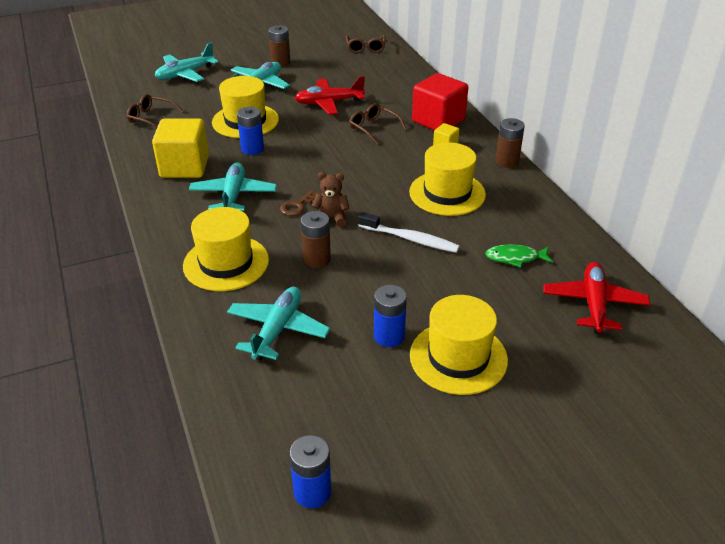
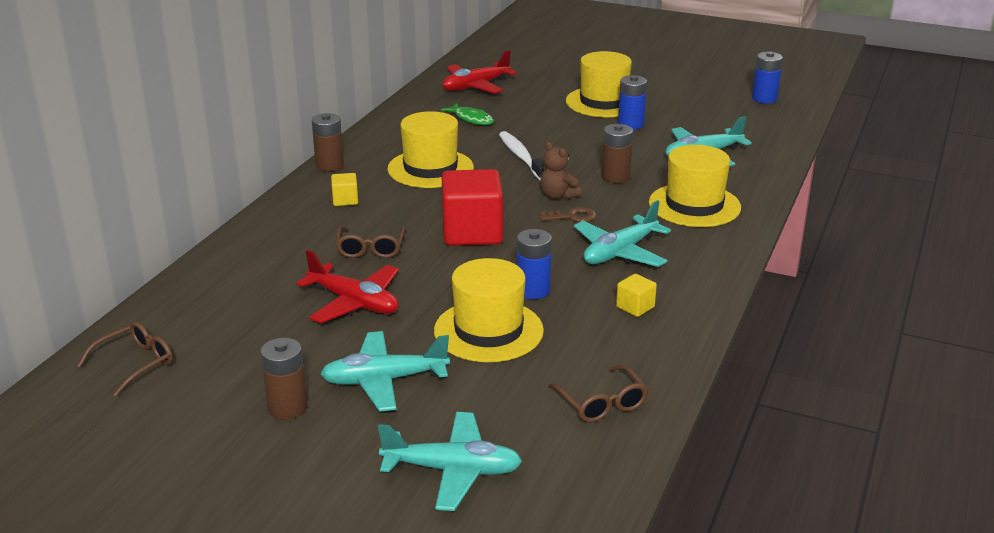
camera: 135 degrees left, 10 degrees down
yellow cube [152,119,209,178] -> yellow cube [616,274,657,317], size x0.45
red cube [412,73,468,130] -> red cube moved to [442,169,503,246]

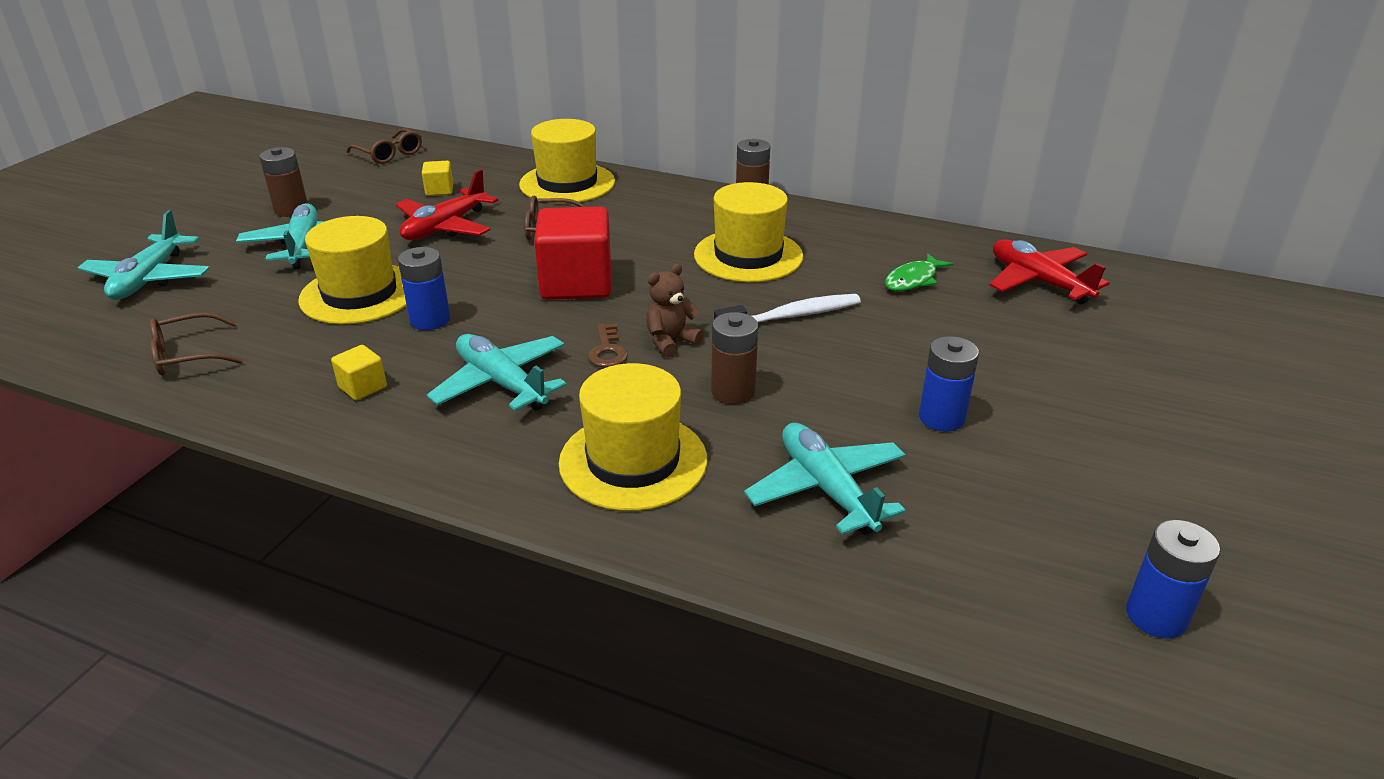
camera: 90 degrees right, 5 degrees up
yellow cube [331,173,358,206] -> yellow cube moved to [422,161,453,196]
yellow hat [566,51,632,117] -> yellow hat moved to [519,119,615,204]

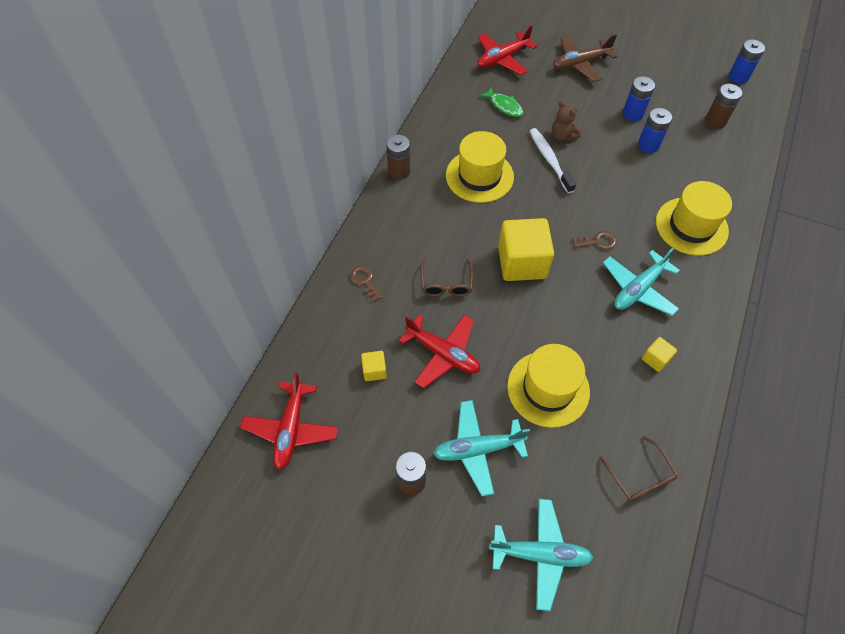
camera: 90 degrees left, 25 degrees up
brown glasses [346,128,422,164] -> red plane [240,372,338,470]
blue battery [398,247,450,330] -> blue battery moved to [638,108,672,153]
yellow hat [519,119,615,204] -> brown key [350,265,383,303]
red cube [534,206,611,300] -> yellow cube [498,218,554,281]
brown teddy bear [646,264,704,358] -> brown teddy bear moved to [552,101,581,141]
brown battery [711,312,758,404] -> brown battery moved to [705,84,742,129]
turquoise plane [744,423,906,535] -> none
none -> brown plane [553,34,617,82]

